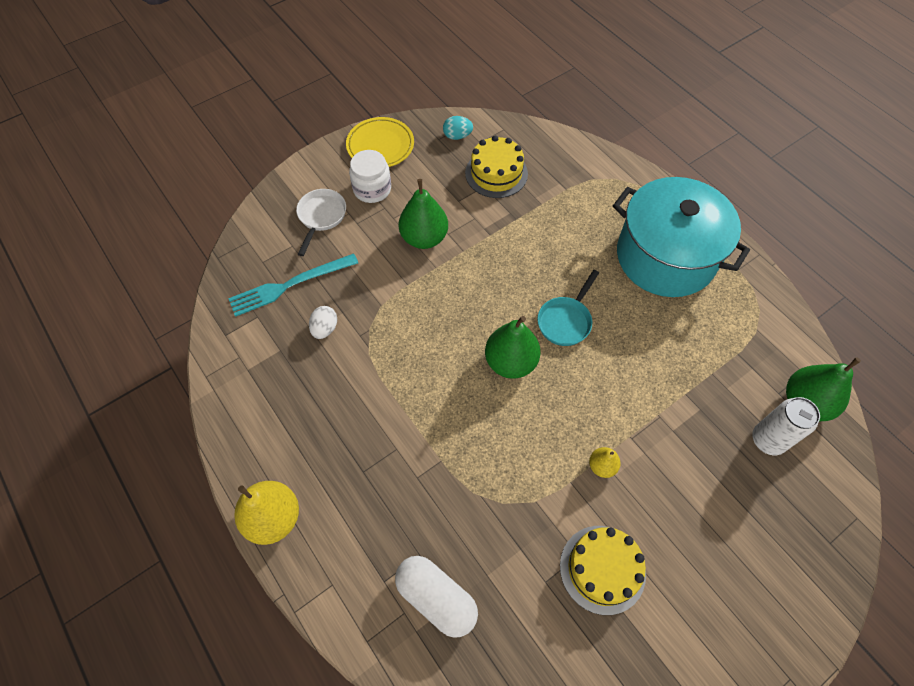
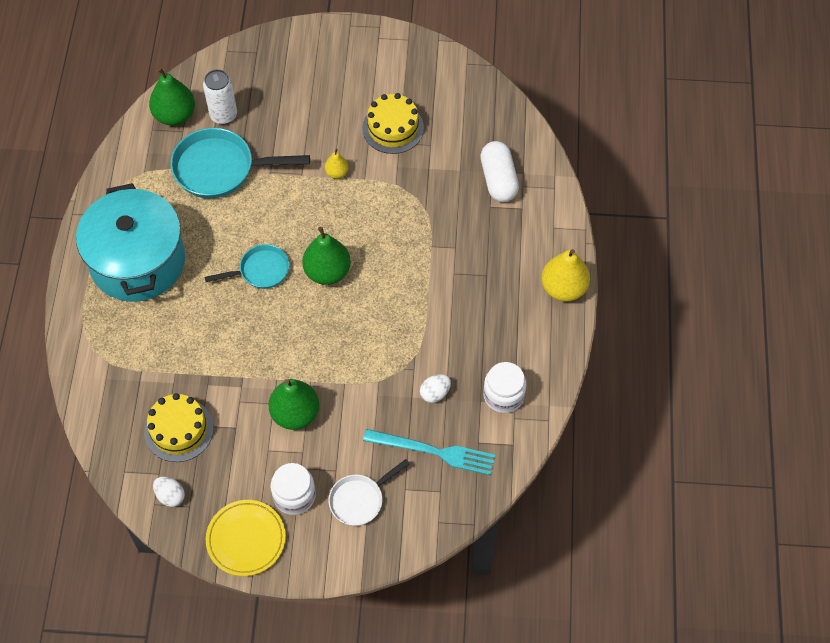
camera: 140 degrees left, 0 degrees up
turquoise egg [443,116,473,140] -> white egg [153,477,185,507]
none -> turquoise pan [170,128,310,199]
none -> white jar [483,362,527,413]

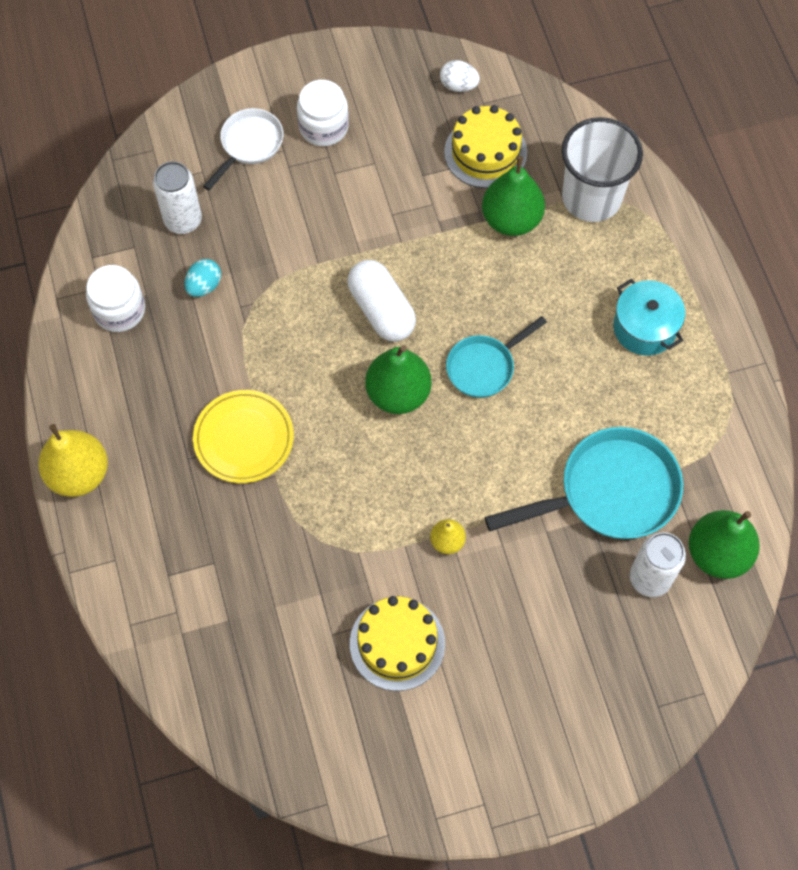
camera: 160 degrees right, 5 degrees up
turquoise pot [76,183,185,302] -> turquoise pot [613,279,685,356], size x0.50
yellow plate [206,500,286,576] -> yellow plate moved to [193,390,294,483]
green pear [268,379,319,430] -> green pear moved to [482,156,545,236]
turquoise fork [363,429,495,475] -> white can [153,161,202,234]
white egg [420,374,451,403] -> turquoise egg [184,259,221,297]
white capsule [480,141,519,202] -> white capsule moved to [347,260,416,342]
none -> white cup [561,117,643,222]

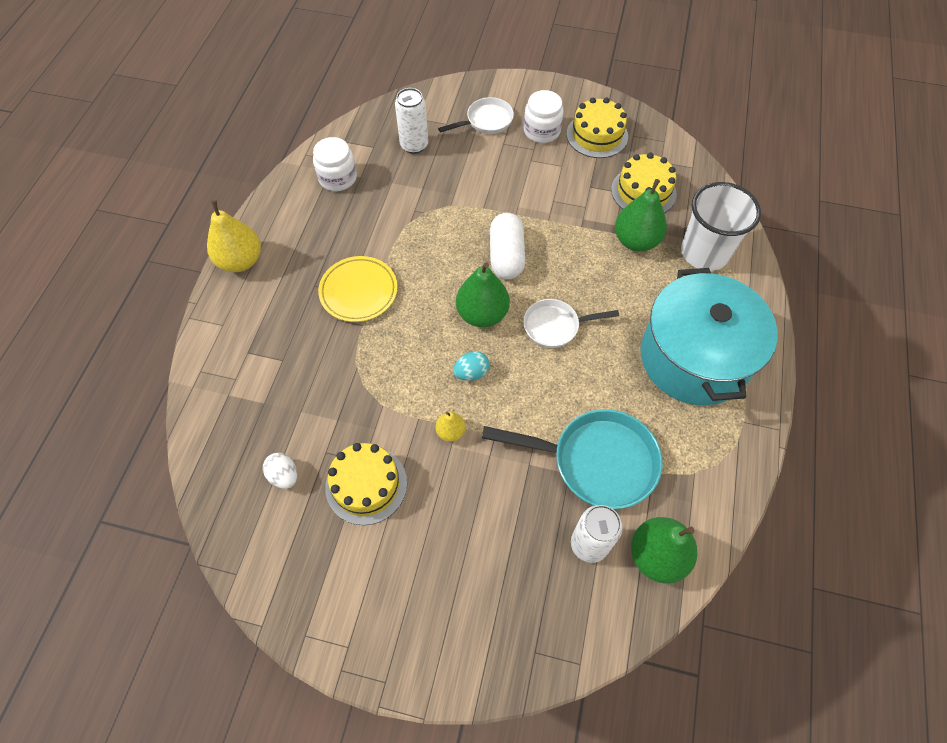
camera: 30 degrees right, 5 degrees down
turquoise egg [184,259,221,297] -> turquoise egg moved to [453,351,489,381]
white egg [440,60,480,92] -> white egg moved to [263,453,297,489]
turquoise pan [446,316,547,398] -> white pan [523,299,619,348]
turquoise pot [613,279,685,356] -> turquoise pot [640,268,778,405], size x2.02
none -> yellow cake [566,97,628,158]

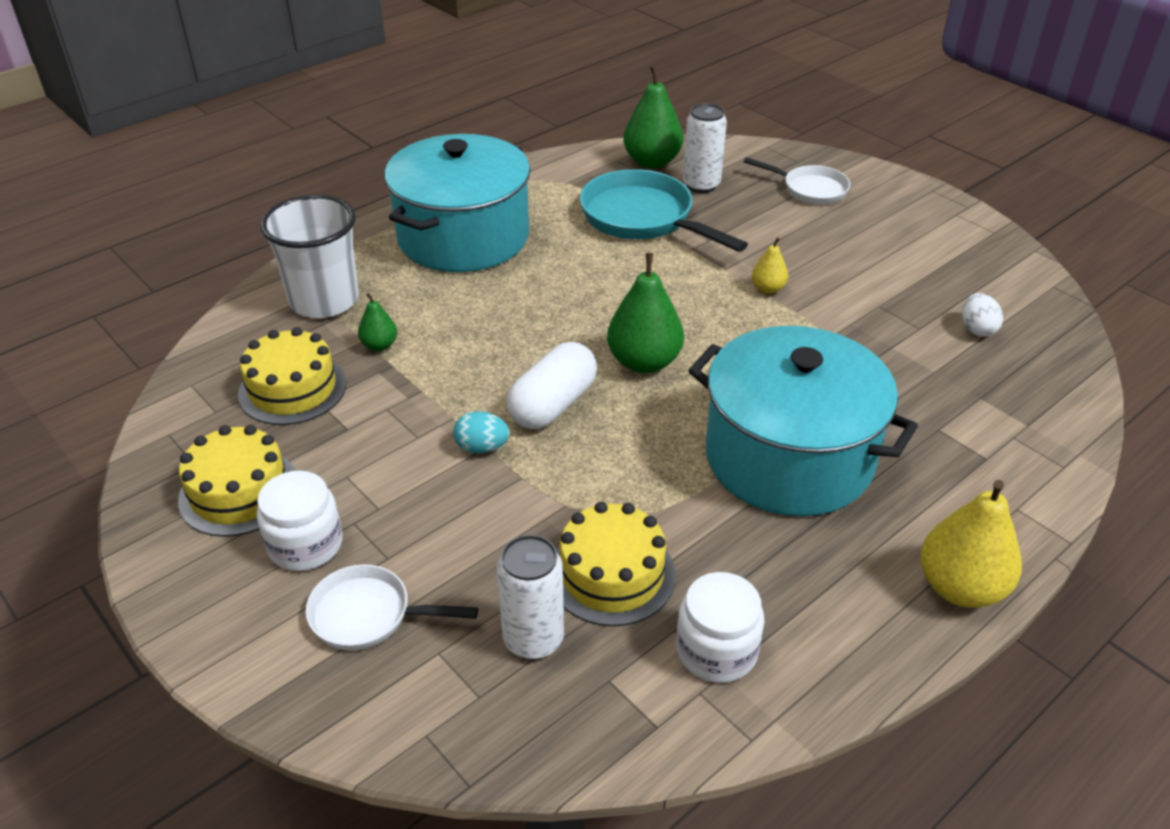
camera: 145 degrees left, 20 degrees down
yellow plate [318,256,397,322] -> turquoise pot [688,326,918,516]
yellow cake [325,443,407,525] -> yellow cake moved to [557,502,676,626]
turquoise egg [453,351,489,381] -> turquoise egg moved to [453,411,509,453]
white pan [523,299,619,348] -> white pan moved to [744,157,850,205]
green pear [615,179,667,251] -> green pear [358,293,397,351], size x0.52

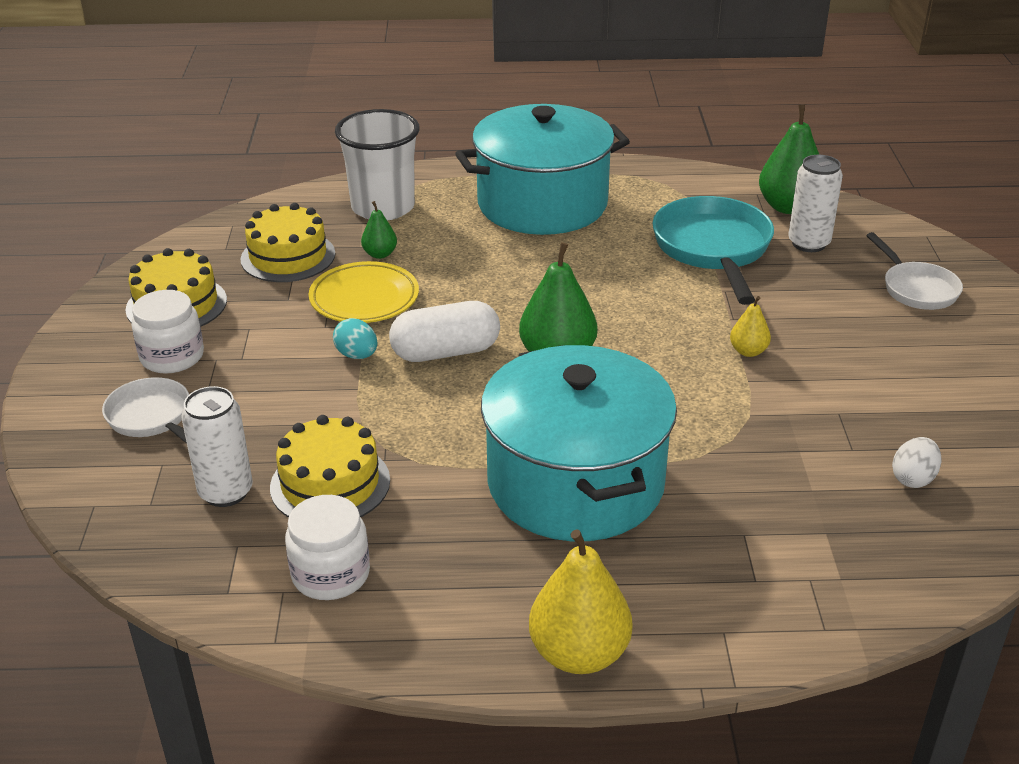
camera: 40 degrees right, 5 degrees down
none -> yellow plate [309,261,419,323]

